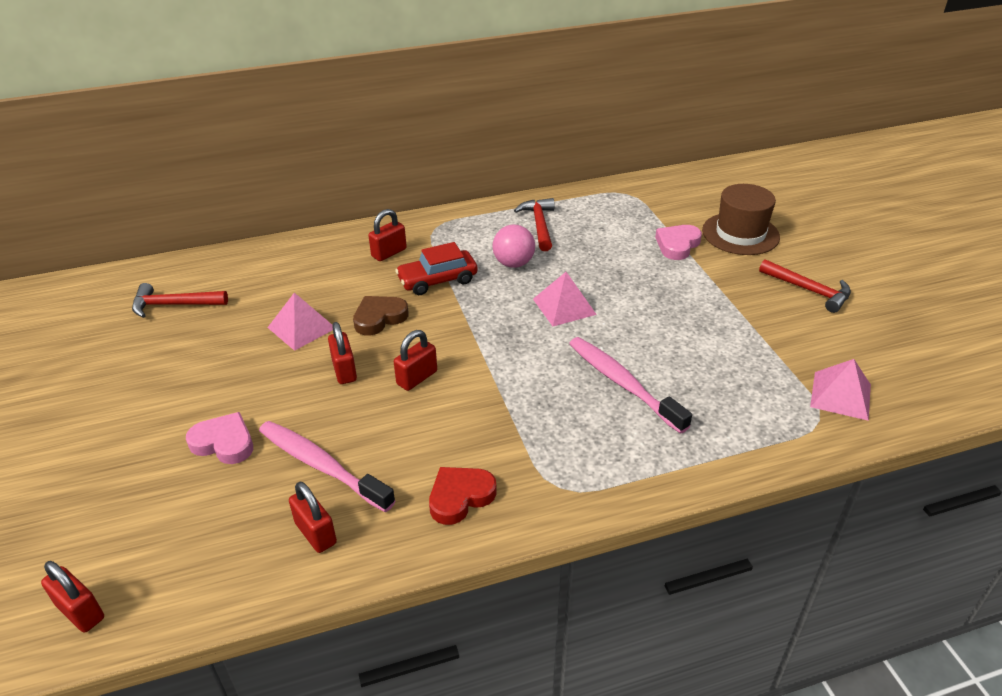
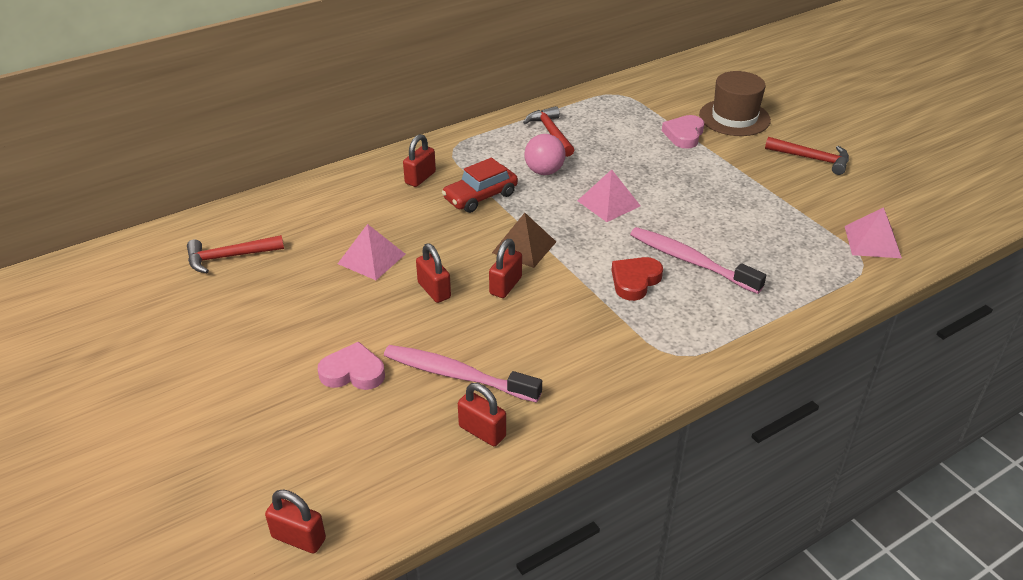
camera: 15 degrees left, 0 degrees up
brown heart [353,296,409,336] -> none
red heart [429,467,497,525] -> red heart moved to [612,257,663,301]
none -> brown pyramid [492,213,556,268]

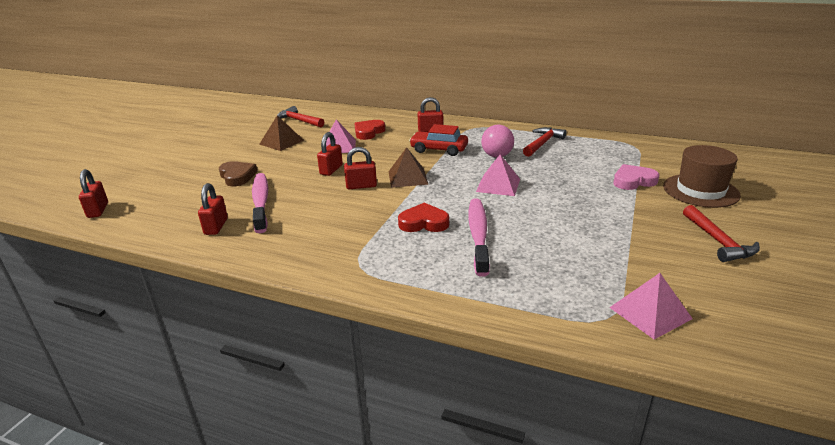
camera: 55 degrees right, 10 degrees down
pink heart [318,341,385,390] -> brown heart [219,161,258,186]
none -> brown pyramid [259,116,304,151]
none -> red heart [354,120,385,140]

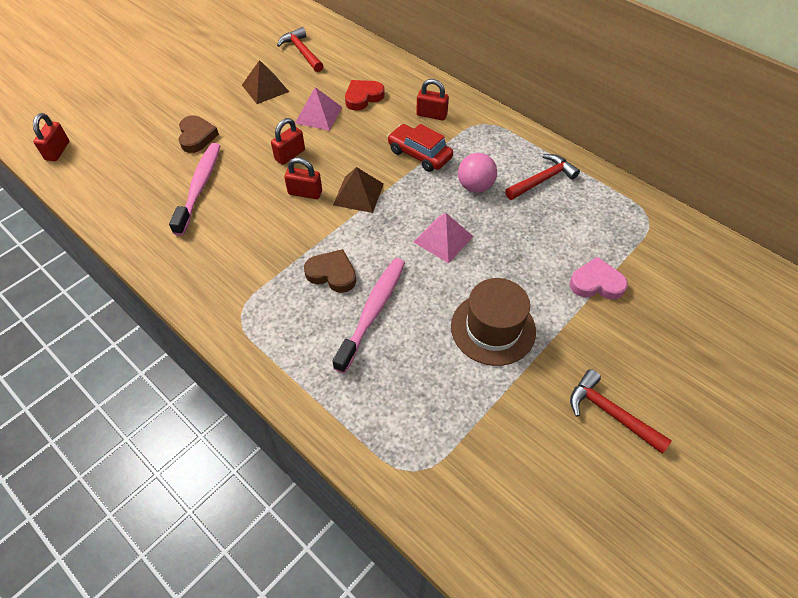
camera: 20 degrees right, 25 degrees up
red padlock [198,183,228,235] -> none
red heart [398,203,449,232] -> brown heart [304,249,356,293]
pink pyramid [609,273,693,339] -> none
brown hat [663,145,741,208] -> brown hat moved to [451,278,536,366]
red hammer [683,205,760,262] -> red hammer turned 120 degrees clockwise [570,369,672,454]

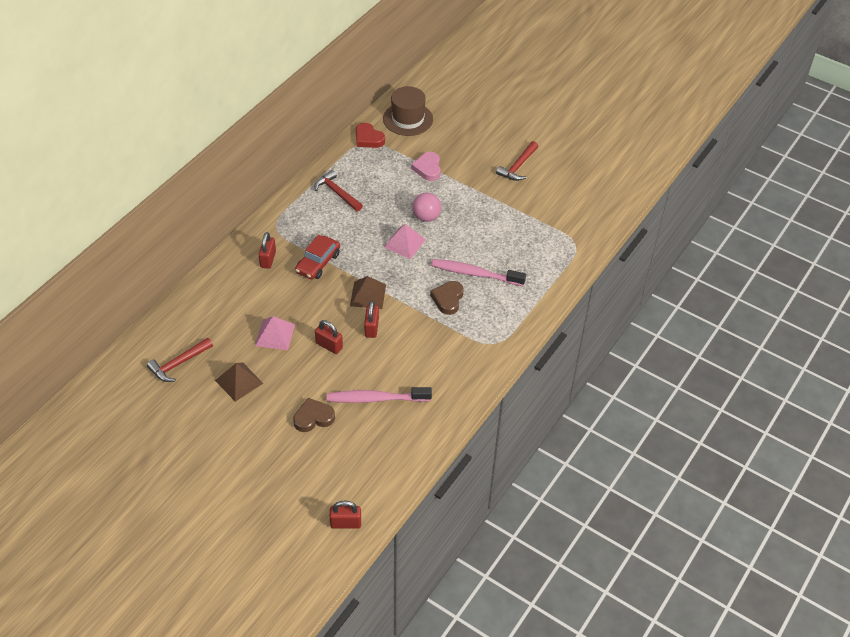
camera: 100 degrees left, 5 degrees down
red heart [345,80,385,111] -> red heart moved to [356,123,385,148]
brown hat [451,278,536,366] -> brown hat moved to [383,86,433,136]
pink ball [458,153,497,193] -> pink ball moved to [412,193,441,222]

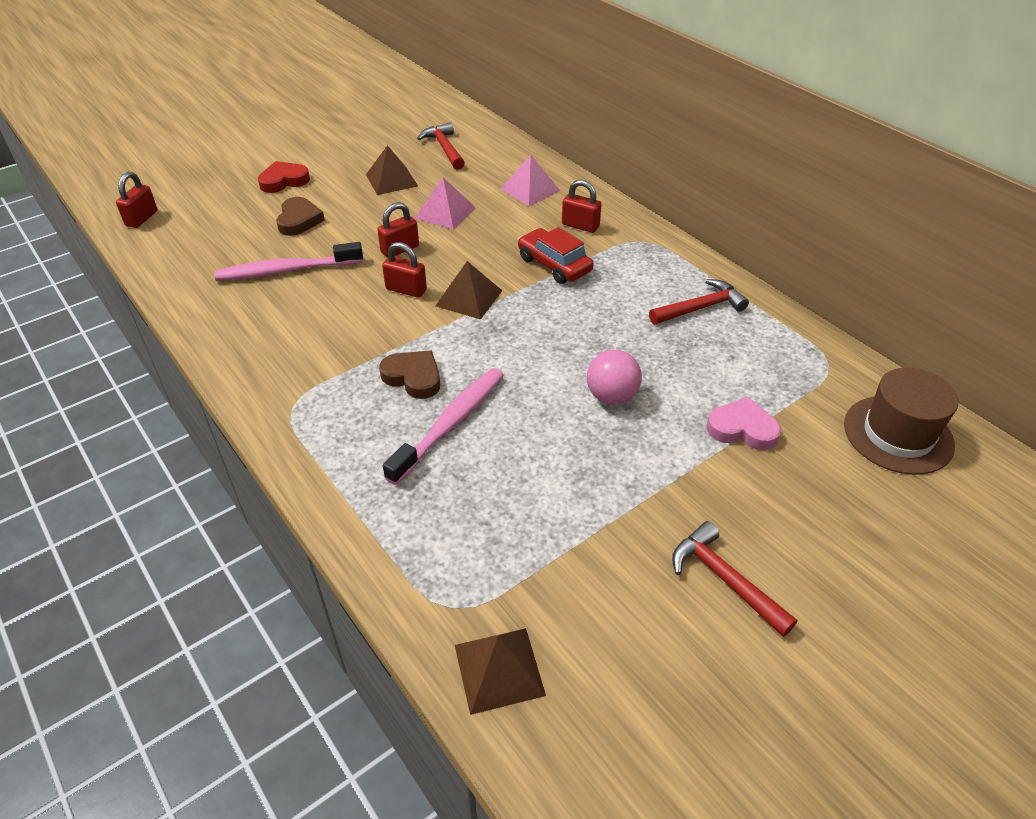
camera: 110 degrees right, 5 degrees down
pink toothbrush [327,387,432,403] -> pink toothbrush turned 120 degrees counterclockwise [214,242,363,281]
red heart [356,123,385,148] -> red heart moved to [258,161,310,193]
pink pyramid [384,224,426,259] -> pink pyramid moved to [501,155,560,206]
none -> brown pyramid [455,628,546,715]

